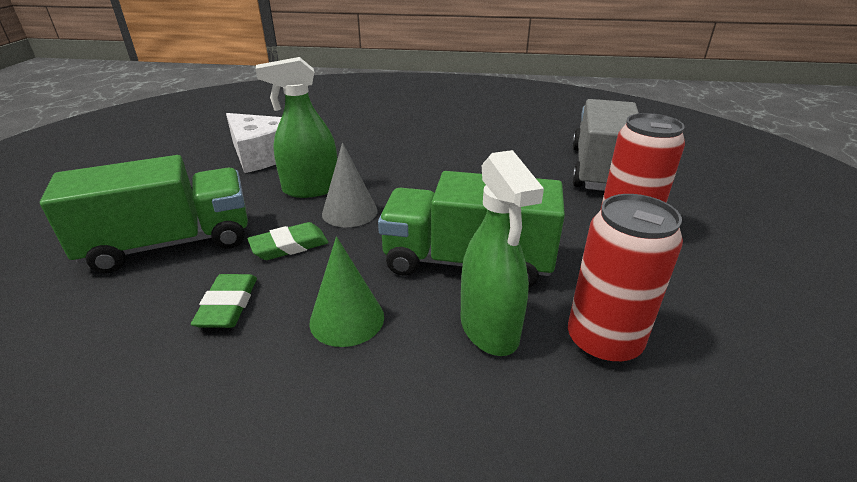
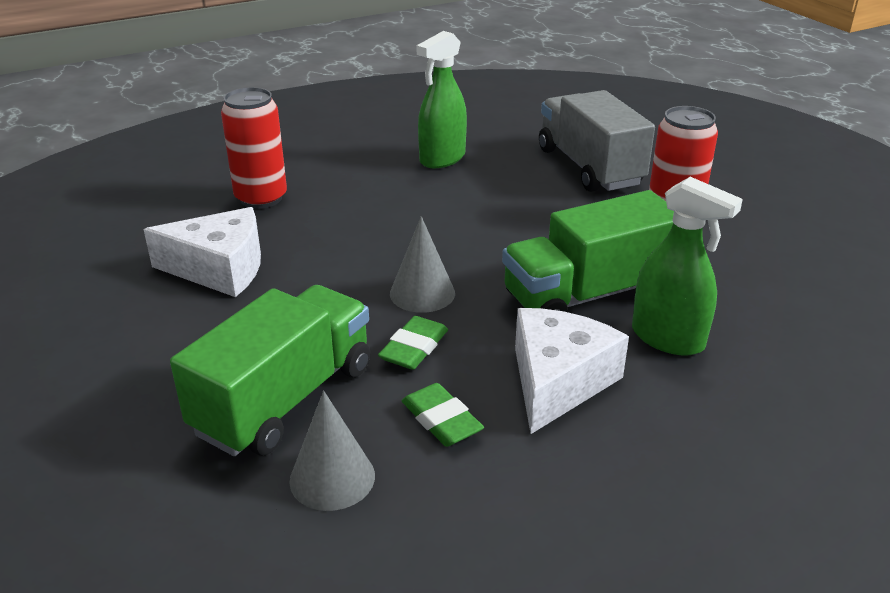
camera: 35 degrees left, 0 degrees up
green spray bottle [256,57,337,198] -> green spray bottle moved to [417,31,467,168]
green cone [309,237,384,347] -> white cheese [515,308,629,434]
red can [568,194,683,365] -> red can moved to [221,87,287,209]
none -> grey cone [289,390,375,511]

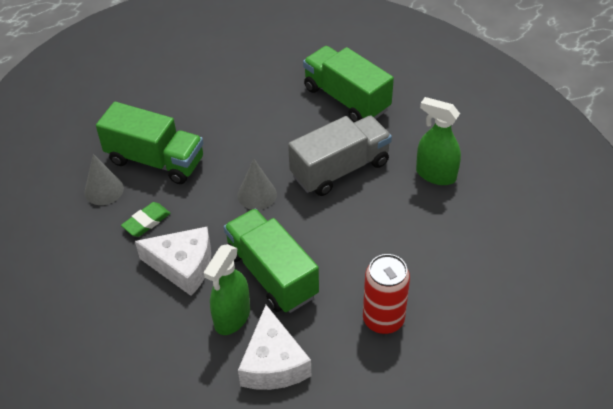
camera: 80 degrees right, 15 degrees up
white cheese [144,207,261,297] -> white cheese moved to [238,305,311,390]
red can [221,87,287,209] -> green truck [303,46,394,122]
green eraser [378,316,448,370] -> none
grey truck [539,90,655,192] -> grey truck moved to [288,116,392,196]

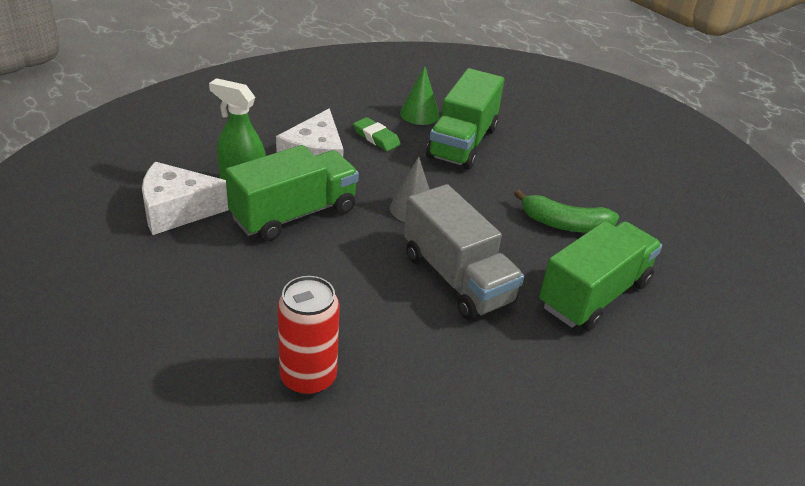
camera: 85 degrees right, 10 degrees down
grey cone [84,154,124,205] -> green cone [400,66,440,125]
red can [363,254,410,334] -> red can moved to [277,276,340,395]
green spray bottle [416,97,461,185] -> none
none -> green banana [514,190,619,233]

